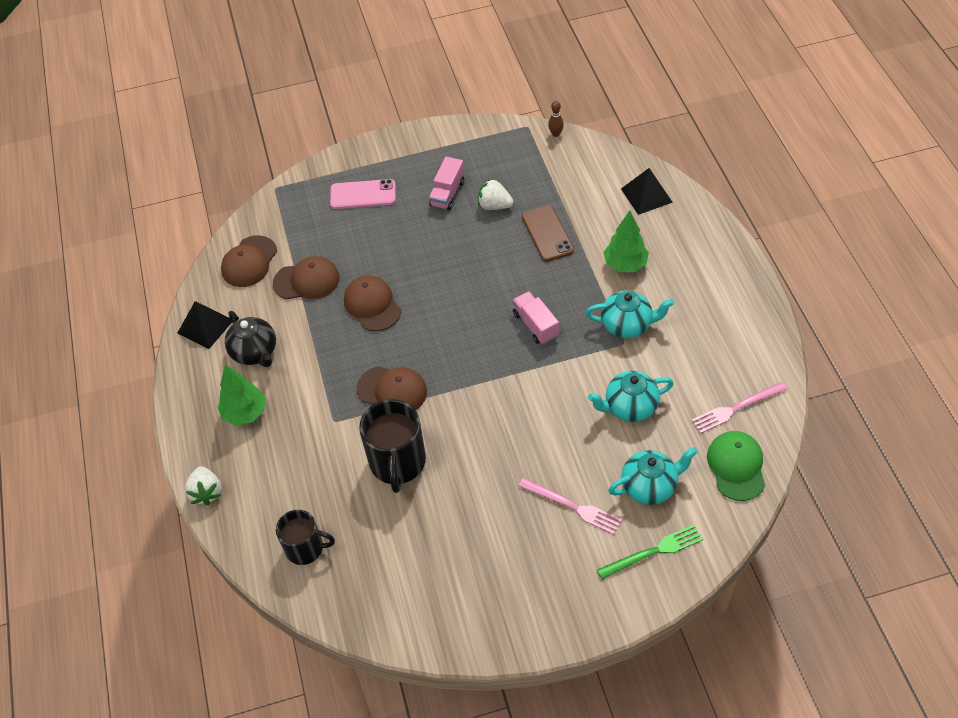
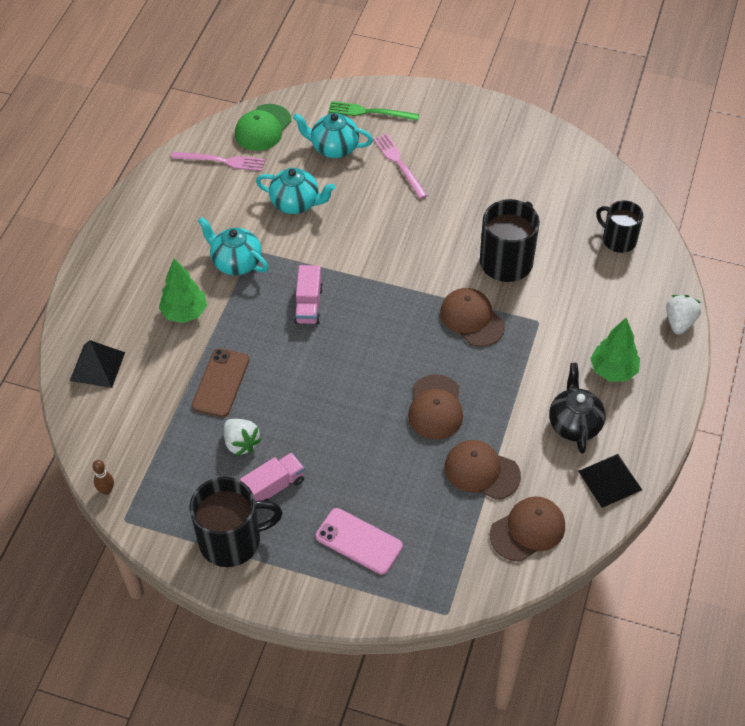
camera: 150 degrees left, 0 degrees up
none -> black mug [190,477,283,567]

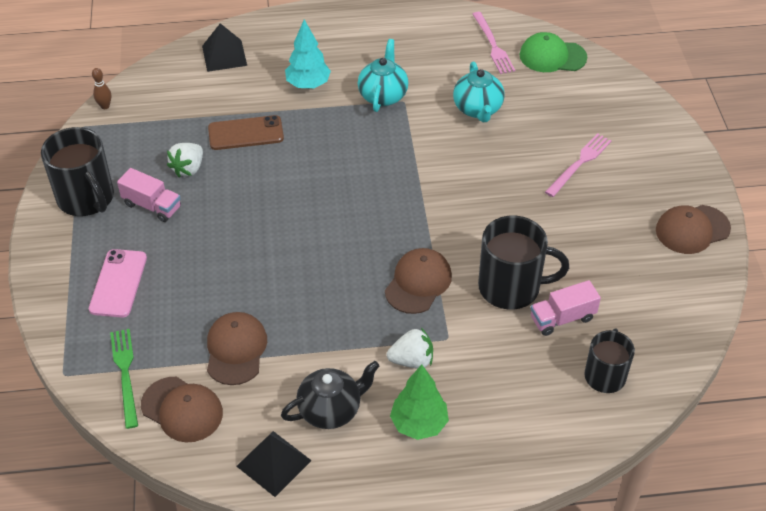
camera: 65 degrees right, 5 degrees down
green tree [159,259,207,323] -> turquoise tree [285,19,331,89]
turquoise teapot [293,113,373,158] -> none
pink truck [294,265,323,324] -> pink truck moved to [530,280,601,336]
green fork [328,101,419,121] -> green fork moved to [110,329,138,429]
brown cap [408,374,463,440] -> brown cap moved to [656,205,731,254]
white strawberry [666,295,701,335] -> white strawberry moved to [387,328,433,369]

